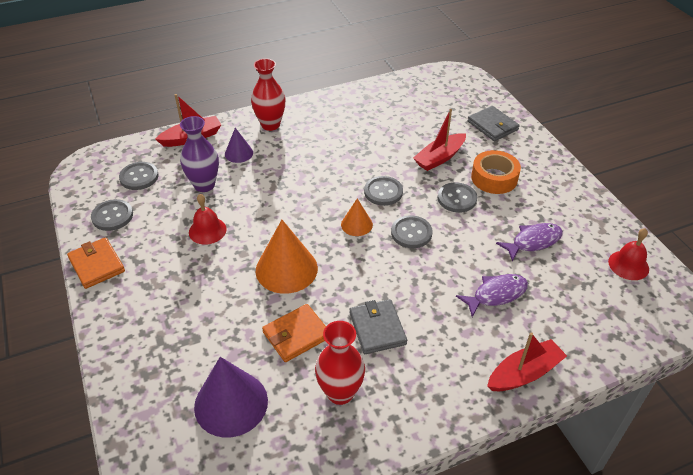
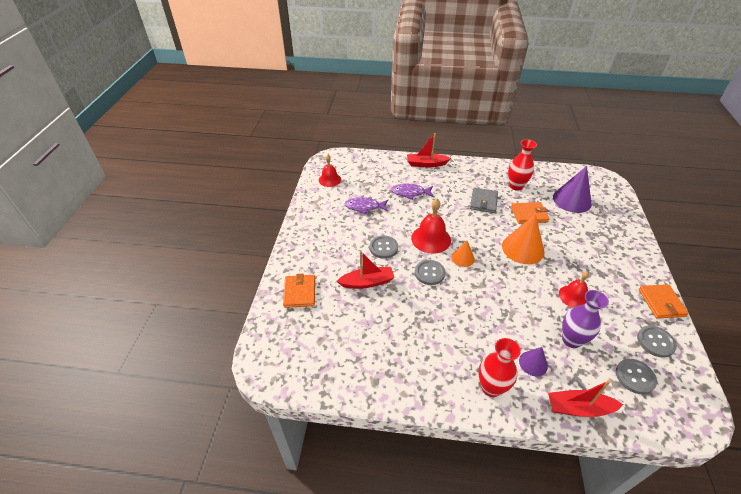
camera: 150 degrees left, 0 degrees up
grey button [391,215,433,248] -> red bell [411,198,451,254]
grey wallet [468,106,520,141] -> orange wallet [283,274,315,308]
orange tape [471,150,521,194] -> none

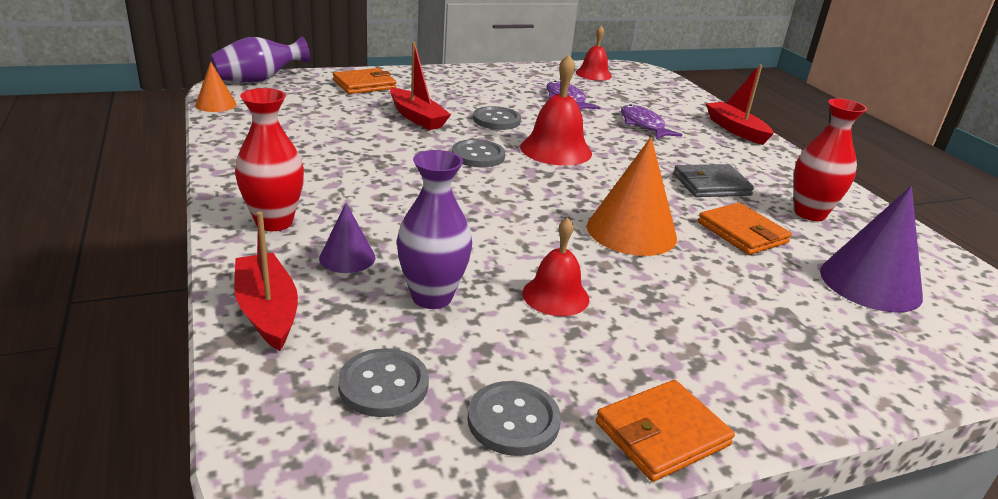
camera: 60 degrees right, 15 degrees down
orange cone [452,240,475,267] -> orange cone moved to [195,62,236,112]
none -> purple vase [210,36,310,83]

